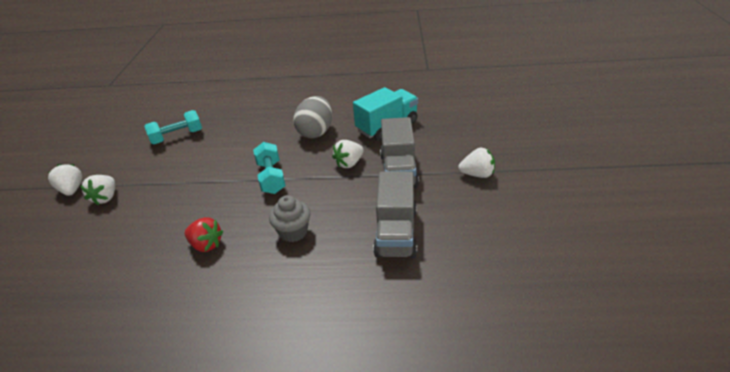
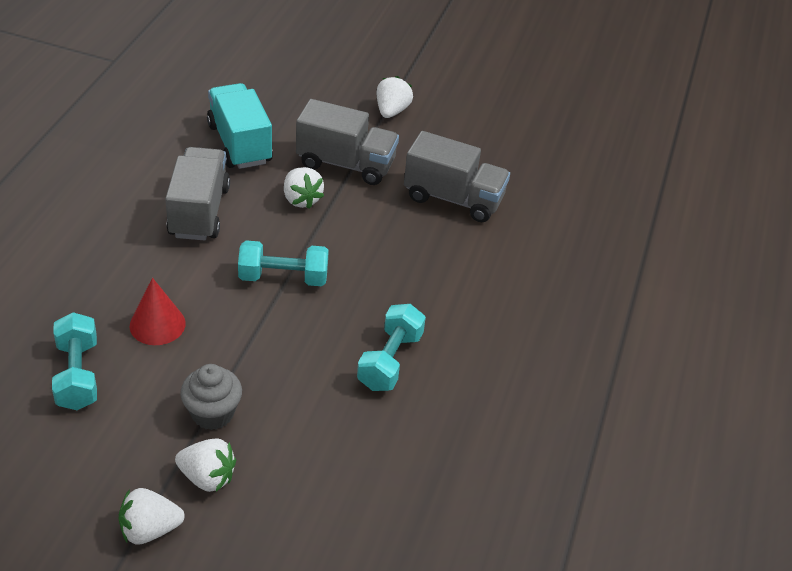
camera: 80 degrees left, 5 degrees up
red strawberry [185,217,223,252] -> turquoise dumbbell [357,304,426,391]
grey cupcake [269,195,310,242] -> grey cupcake moved to [180,364,242,430]
grey egg [293,96,332,138] -> grey truck [165,147,230,241]
none -> red cone [130,278,186,345]

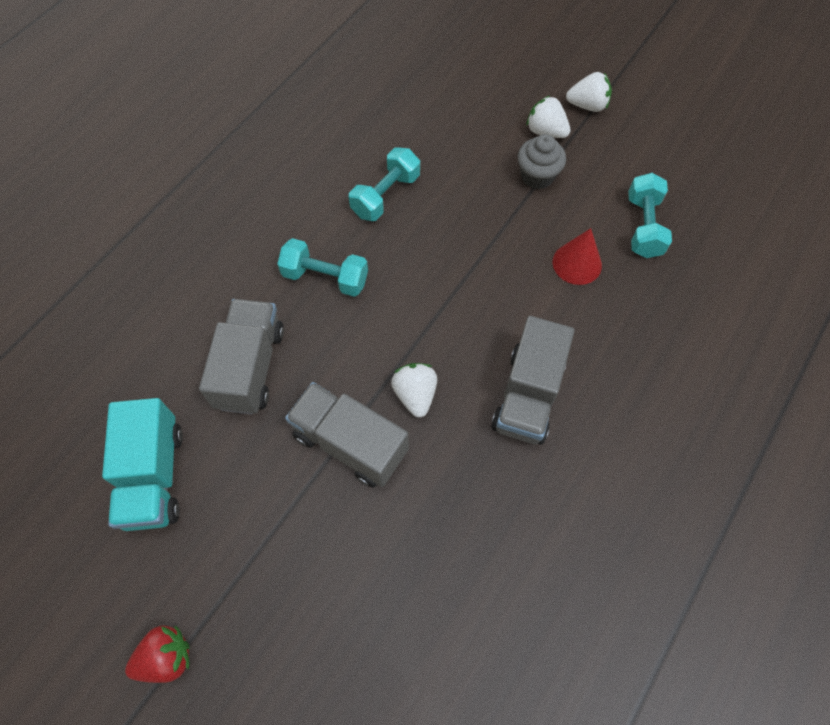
camera: 160 degrees left, 20 degrees up
turquoise truck [207,83,273,169] -> turquoise truck moved to [102,398,183,531]
turquoise dumbbell [238,240,329,286] -> turquoise dumbbell moved to [277,238,368,297]
white strawberry [376,76,413,118] -> none
grey truck [404,131,510,222] -> grey truck turned 60 degrees clockwise [199,299,284,415]
none -> red strawberry [125,625,190,683]

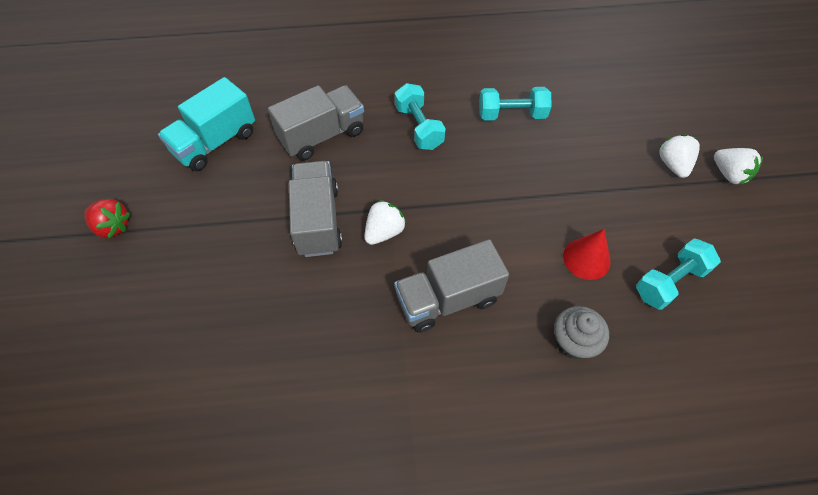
camera: 50 degrees right, 5 degrees down
grey cupcake [518,134,566,189] -> grey cupcake moved to [554,306,609,360]

